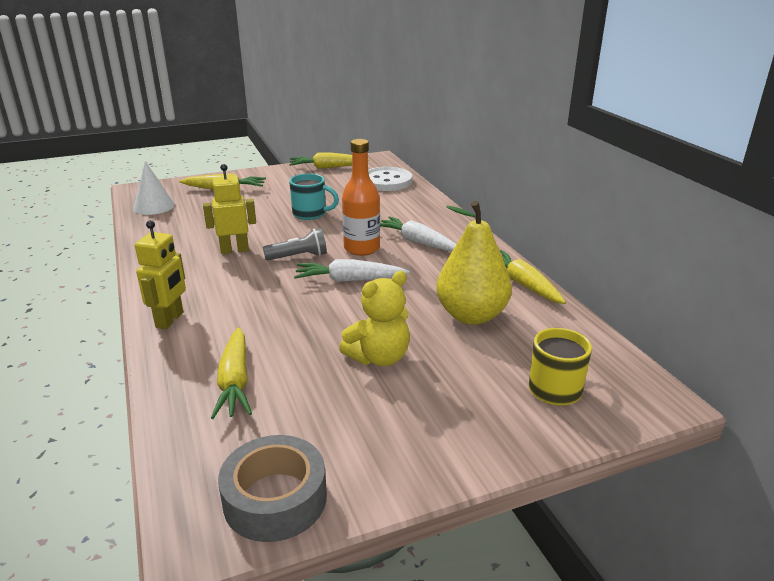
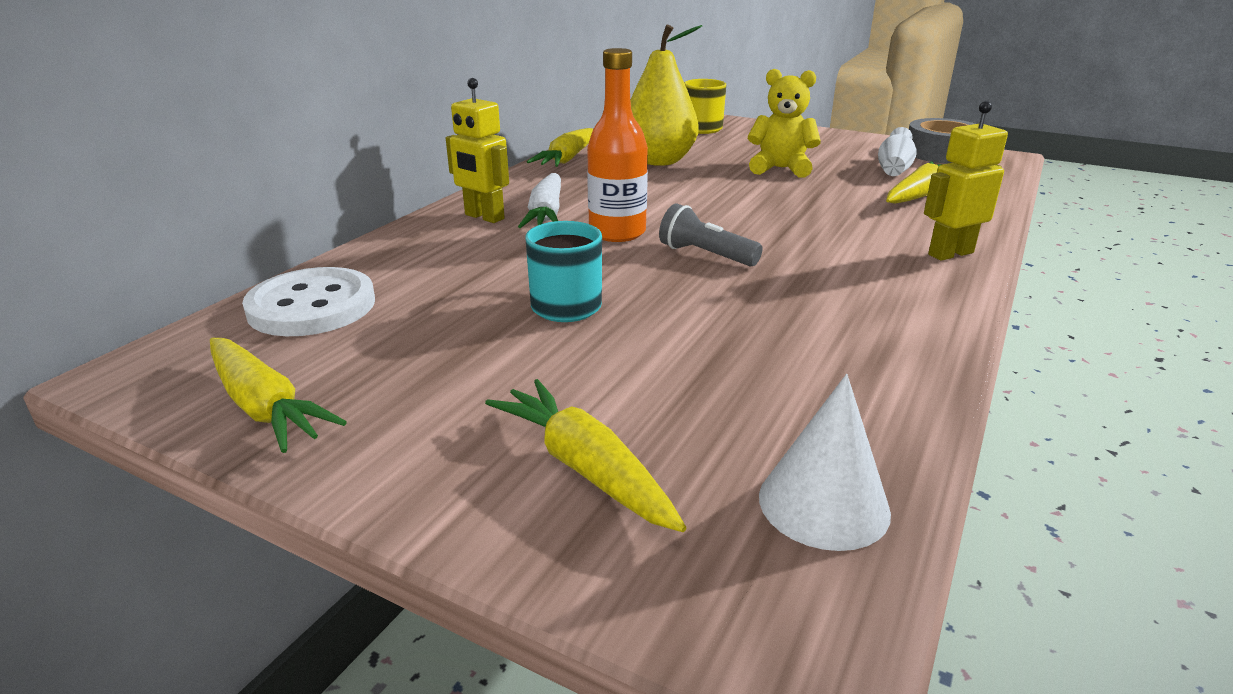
camera: 130 degrees left, 0 degrees up
yellow robot [203,164,256,254] -> yellow robot moved to [446,78,509,223]
white carrot [294,259,409,282] -> none
none -> white vase [878,127,917,176]

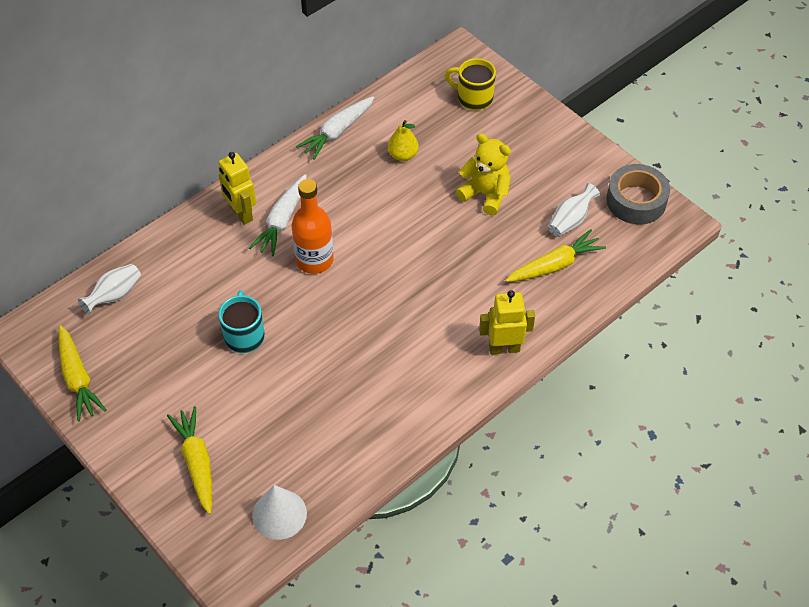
camera: 20 degrees right, 25 degrees up
white button [242,267,375,336] -> white vase [78,264,141,314]
yellow carrot [527,128,593,167] -> white carrot [296,96,375,160]
yellow pear [630,24,702,166] -> yellow pear [388,120,419,161], size x0.51
grey flashlight [659,203,763,266] -> none

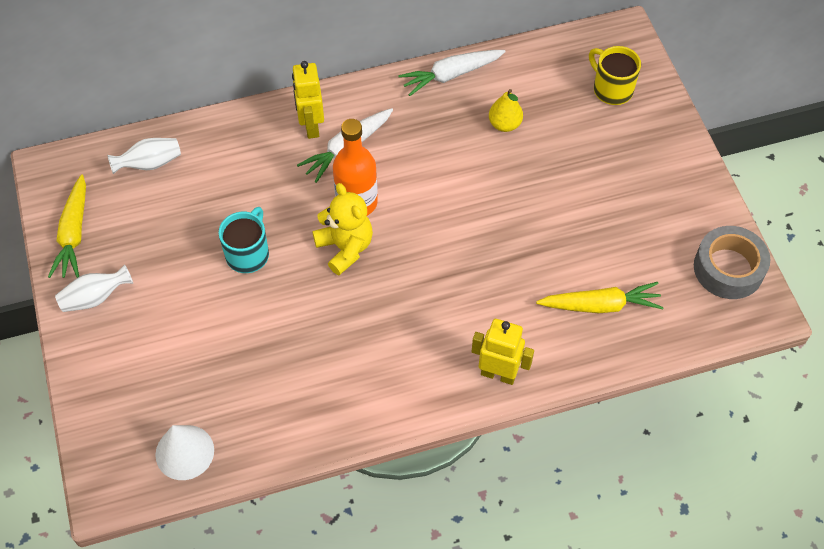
camera: 25 degrees right, 5 degrees up
yellow carrot [167,406,212,515] -> none
yellow teddy bear [456,133,511,215] -> yellow teddy bear moved to [312,183,373,275]
white vase [548,183,600,237] -> white vase moved to [55,264,133,312]

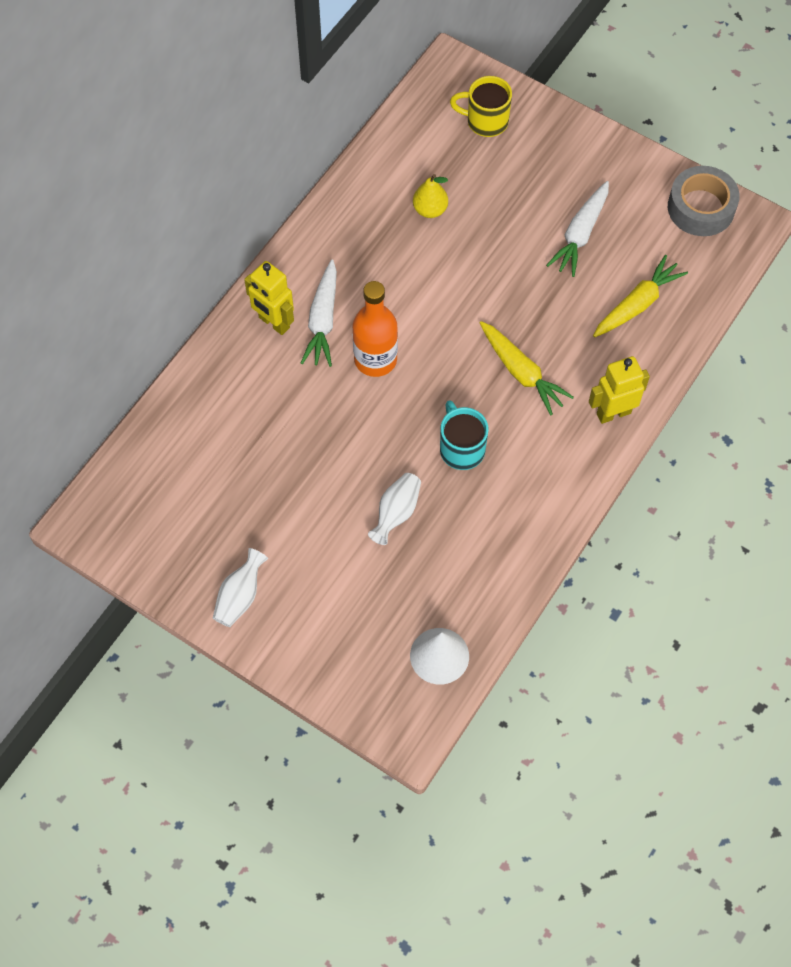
camera: 40 degrees left, 5 degrees up
yellow carrot [48,174,86,278] -> yellow carrot moved to [480,321,574,415]
white vase [108,138,181,174] -> white vase moved to [368,473,421,545]
turquoise mug [219,207,269,273] -> turquoise mug moved to [440,400,489,470]
yellow teddy bear [312,183,373,275] -> none
white carrot [398,50,506,96] -> white carrot moved to [546,181,609,277]

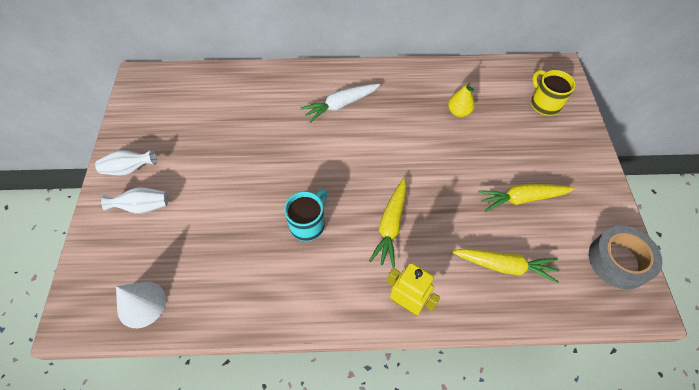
camera: 55 degrees right, 5 degrees down
yellow robot [244,261,294,335] -> none
orange bottle [353,281,398,377] -> none
white vase [368,473,421,545] -> white vase moved to [101,187,168,214]
white carrot [546,181,609,277] -> yellow carrot [478,184,574,212]

